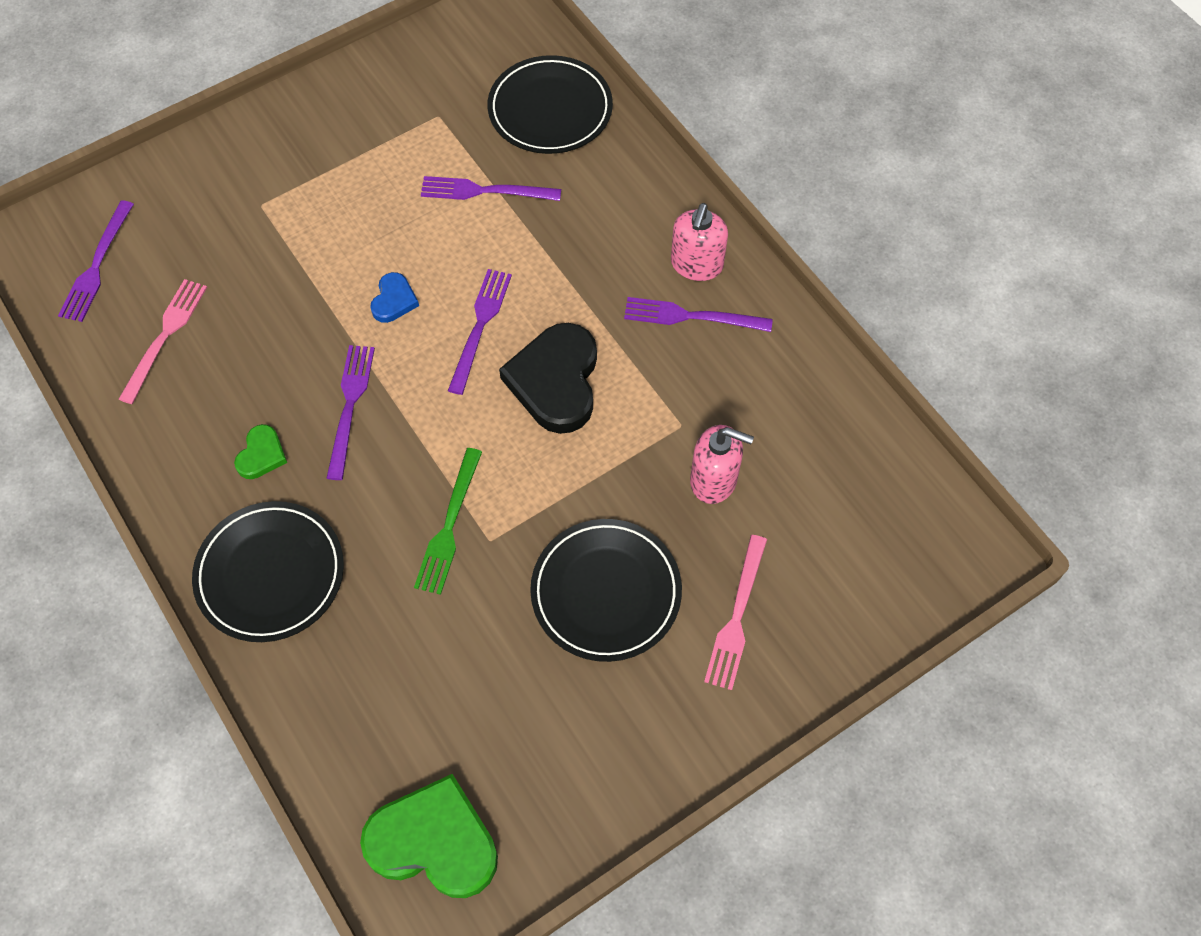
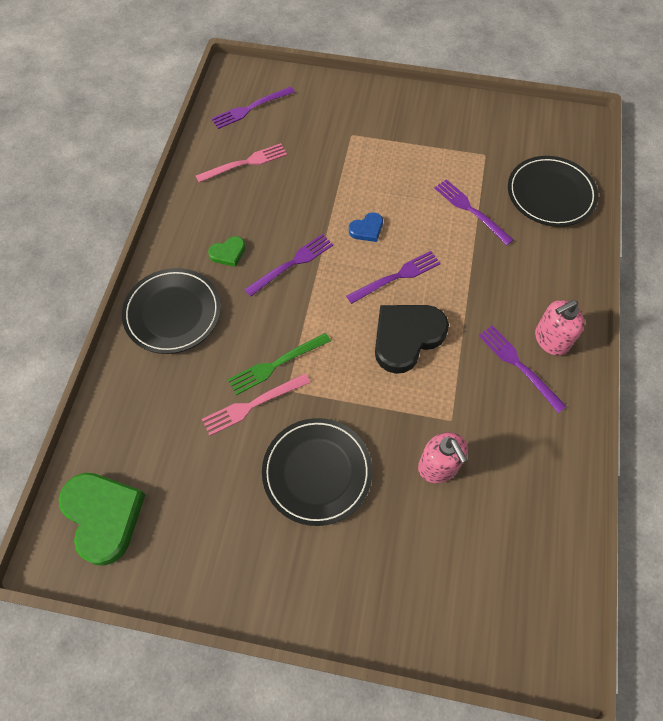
camera: 45 degrees right, 0 degrees up
pink fork [704,535,767,690] -> pink fork moved to [202,374,310,436]

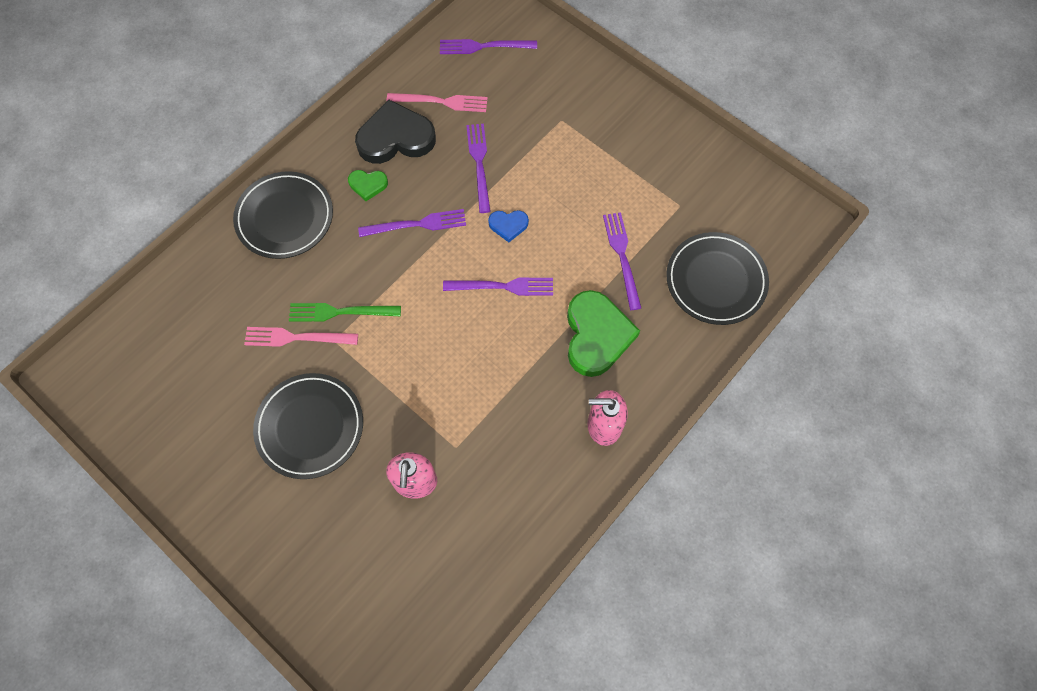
camera: 30 degrees right, 5 degrees up
green heart [59,473,146,566] -> green heart moved to [567,290,640,377]
black heart [375,305,449,374] -> black heart moved to [355,100,436,164]
purple fork [479,325,567,413] -> purple fork moved to [466,123,491,213]

